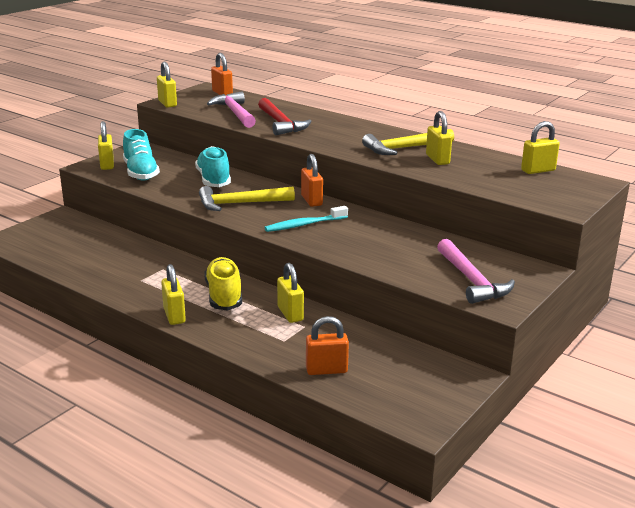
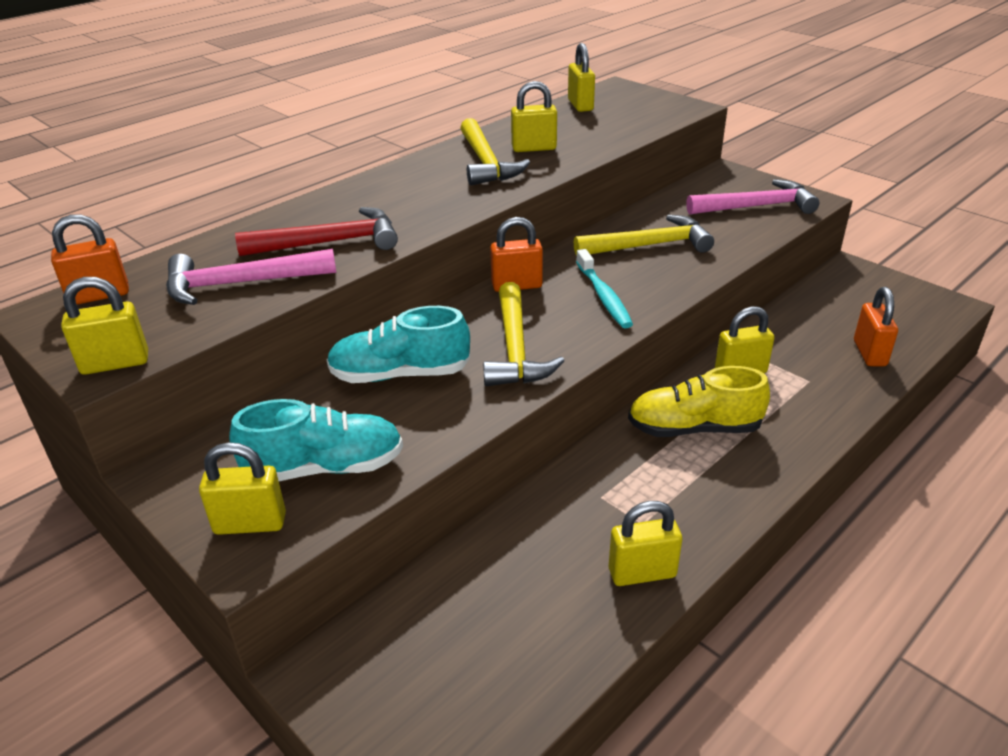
camera: 80 degrees left, 10 degrees up
yellow padlock [161,264,186,325] -> yellow padlock moved to [609,501,682,586]
none -> yellow hammer [574,215,714,256]

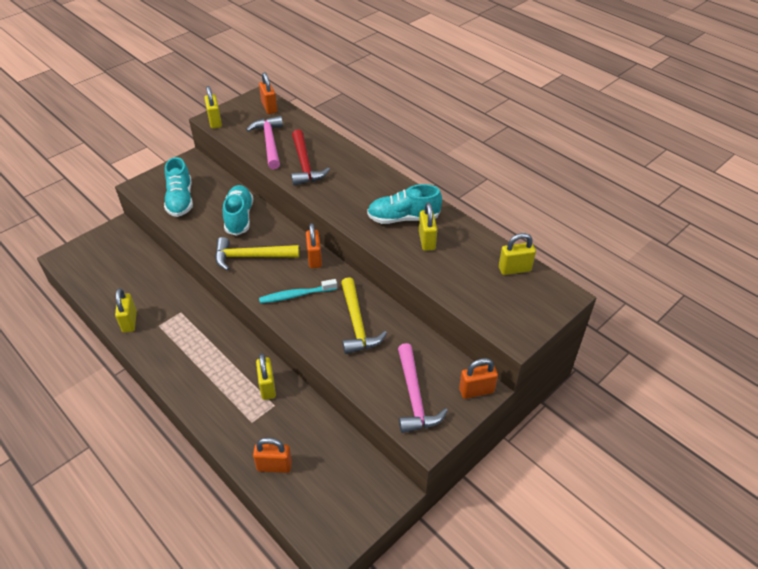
camera: 90 degrees right, 10 degrees up
yellow padlock [199,442,286,535] -> none
yellow hammer [461,118,530,185] -> turquoise shoe [367,184,442,224]
yellow shoe [628,366,770,437] -> none
none -> orange padlock [459,358,498,399]

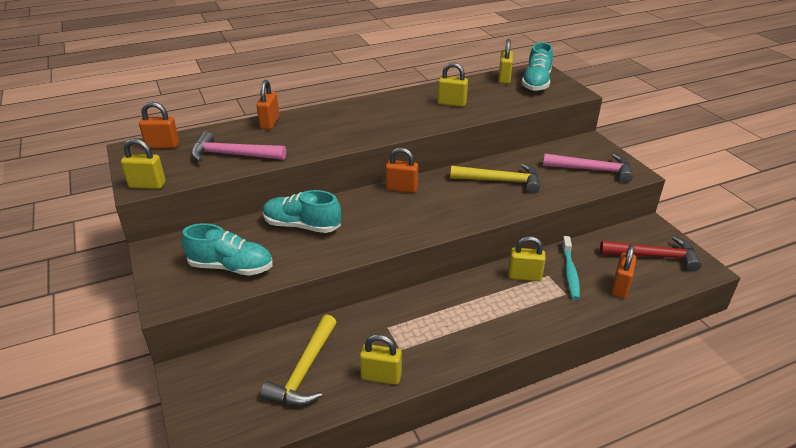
camera: 70 degrees left, 10 degrees down
yellow hammer [215,237,299,271] -> yellow hammer moved to [261,314,337,406]
turquoise toothbrush [259,279,337,303] -> turquoise toothbrush moved to [562,236,580,300]
red hammer [291,129,330,185] -> red hammer moved to [600,236,701,271]
turquoise shoe [367,184,442,224] -> turquoise shoe moved to [521,42,553,91]
orange padlock [459,358,498,399] -> orange padlock moved to [257,80,279,130]

